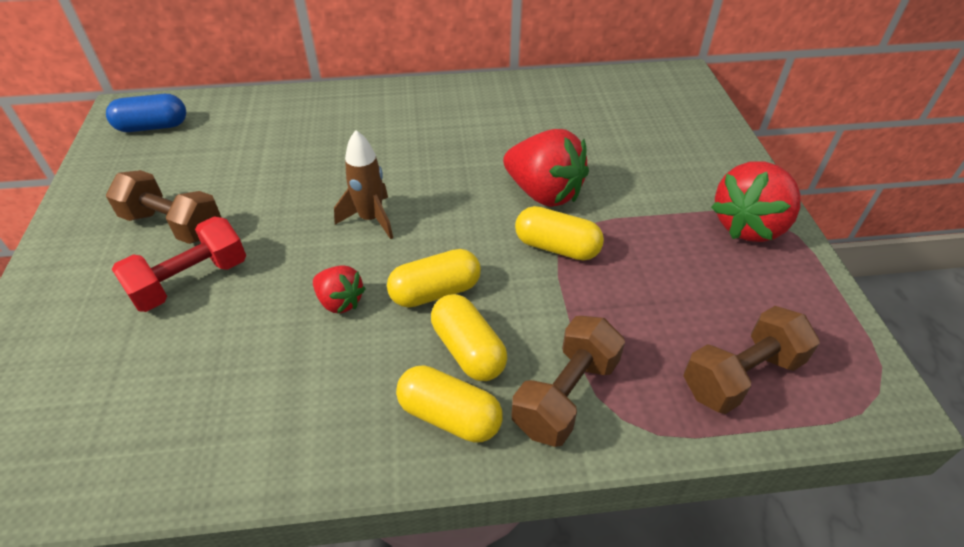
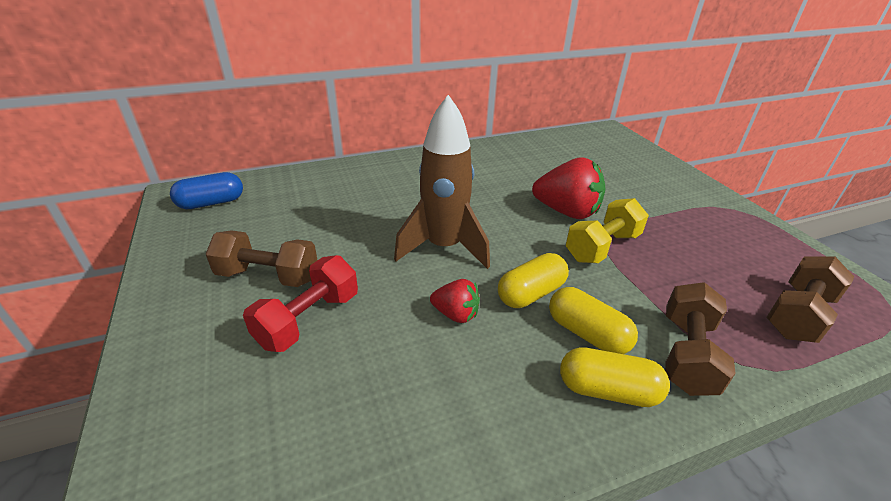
camera: 15 degrees left, 10 degrees down
brown rocket [334,130,393,239] -> brown rocket [394,95,490,269], size x1.68
yellow capsule [515,206,604,261] -> yellow dumbbell [566,198,649,263]
red strawberry [711,161,801,242] -> none

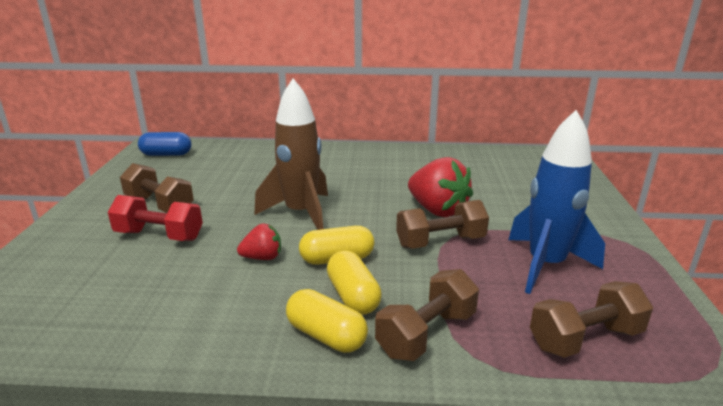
camera: 25 degrees right, 10 degrees down
red dumbbell [243,255,358,352] -> red dumbbell turned 45 degrees clockwise [108,195,203,241]
red strawberry [430,279,480,323] -> red strawberry turned 60 degrees counterclockwise [237,224,281,260]
yellow dumbbell [566,198,649,263] -> brown dumbbell [396,200,489,249]
none -> blue rocket [508,110,605,294]

